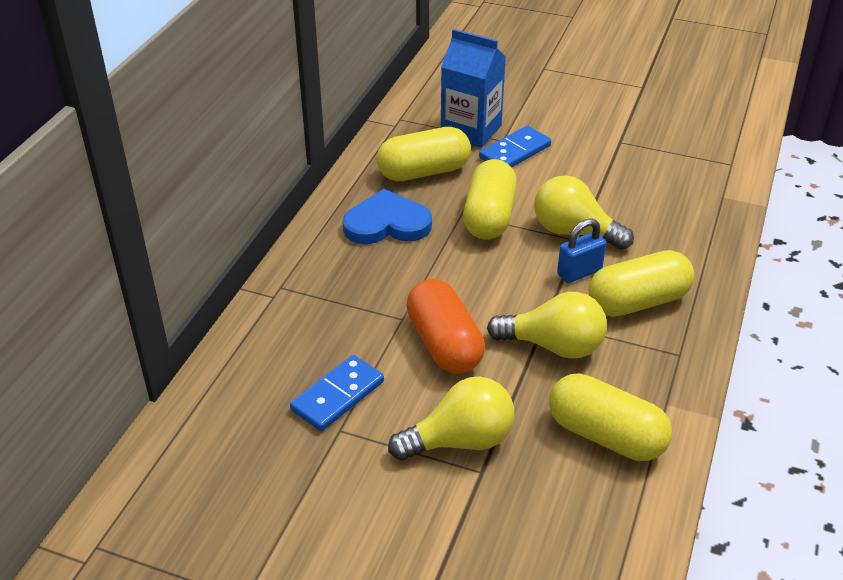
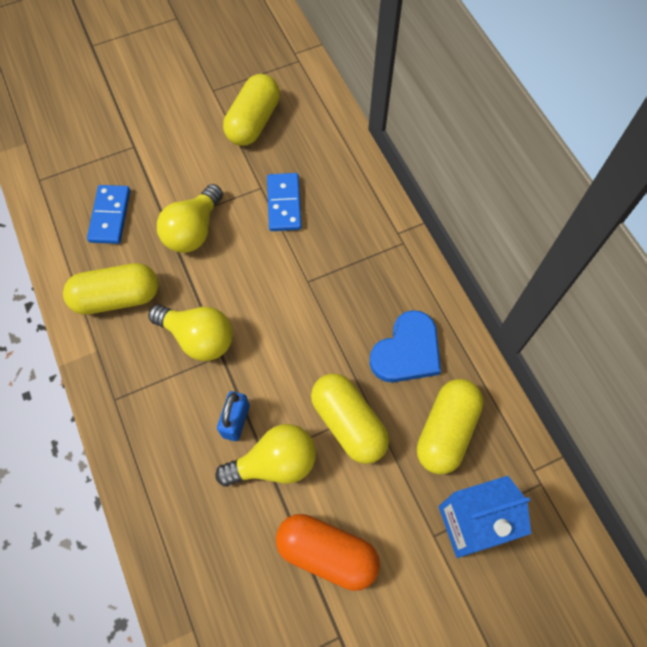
camera: 135 degrees right, 25 degrees up
orange capsule [406,279,485,374] -> orange capsule moved to [276,514,380,591]
blue domino [479,126,551,168] -> blue domino moved to [87,185,130,244]
yellow light bulb [487,292,607,359] -> yellow light bulb turned 120 degrees counterclockwise [148,305,233,361]
yellow capsule [589,250,694,317] -> yellow capsule moved to [223,74,280,146]

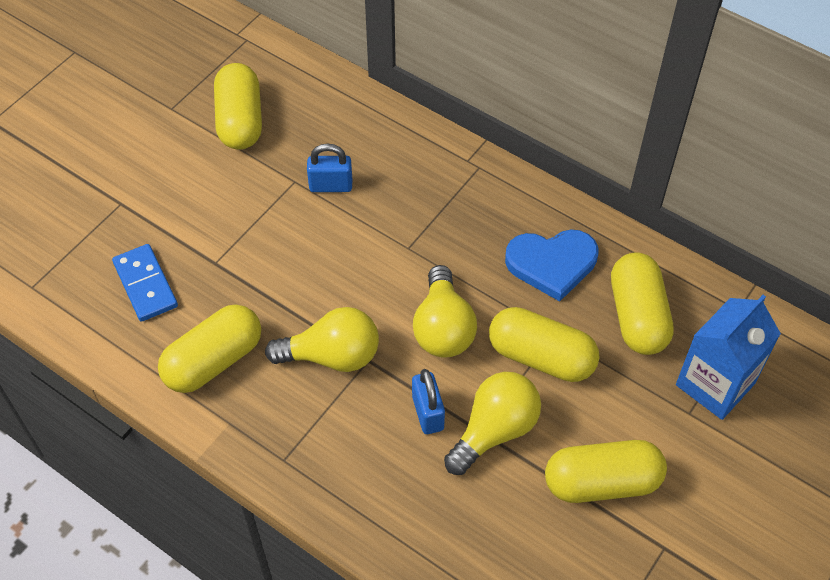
camera: 30 degrees left, 10 degrees down
yellow light bulb [157,184,223,253] -> yellow light bulb moved to [413,265,477,358]
blue domino [267,173,302,231] -> blue padlock [307,144,352,192]
orange capsule [276,514,380,591] -> yellow capsule [545,440,667,503]
blue heart [370,310,441,382] -> blue heart turned 75 degrees clockwise [505,229,598,301]

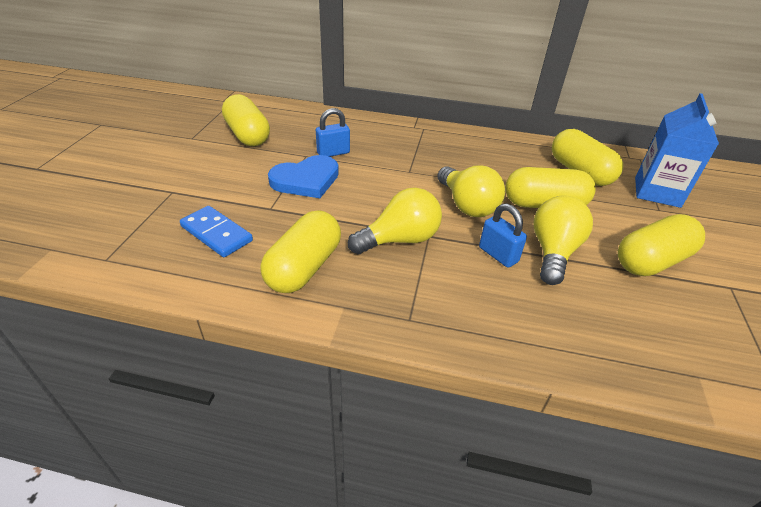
camera: 25 degrees left, 15 degrees down
blue heart [505,229,598,301] -> blue heart moved to [268,155,339,198]

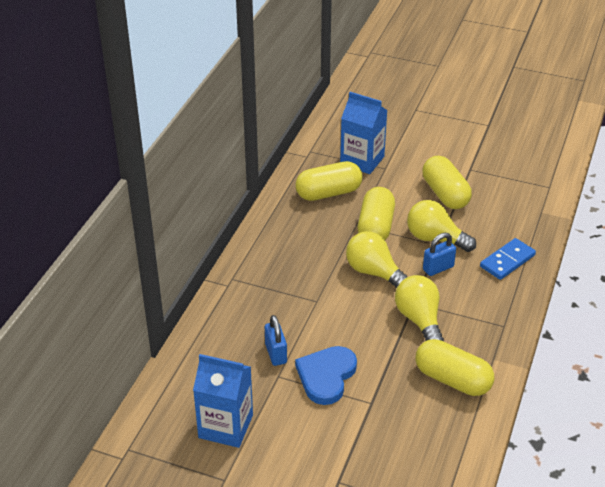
camera: 80 degrees left, 0 degrees up
blue domino [180,206,253,257] -> blue domino moved to [480,238,536,280]
yellow capsule [222,94,270,146] -> blue carton [193,354,253,448]
blue heart [268,155,339,198] -> blue heart turned 135 degrees counterclockwise [295,346,357,405]
yellow light bulb [437,165,505,217] -> yellow light bulb turned 120 degrees counterclockwise [346,231,407,288]

